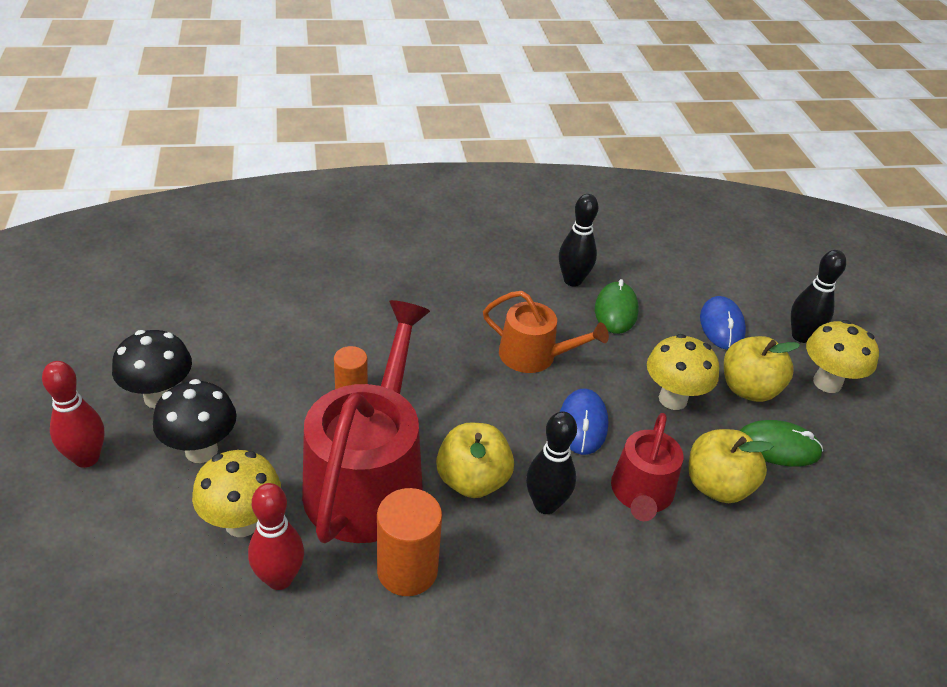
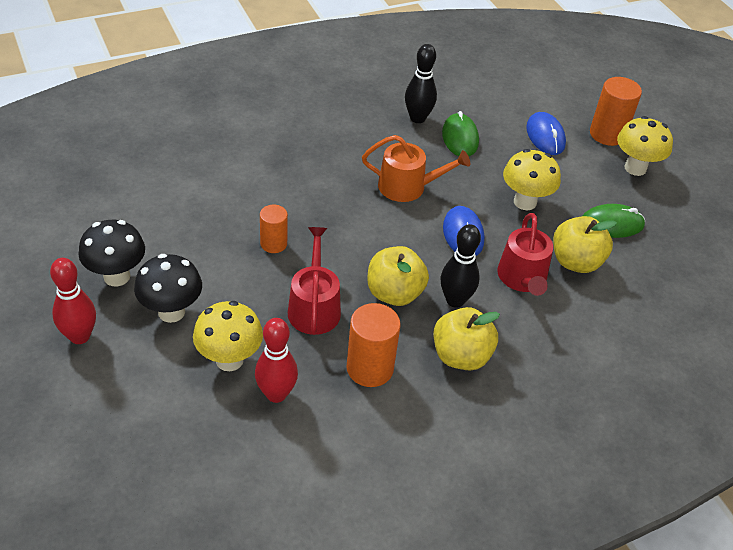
camera: 15 degrees left, 5 degrees up
red watering can [302,300,430,543] -> red watering can [288,227,341,335], size x0.55
yellow apple [724,336,800,402] -> yellow apple moved to [434,307,500,371]
black bowling pin [791,250,846,343] -> orange cylinder [590,77,642,146]

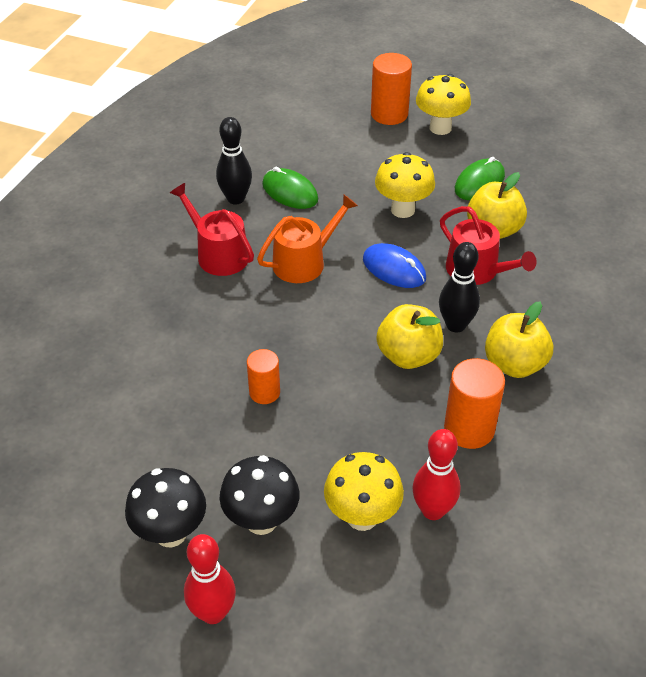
camera: 40 degrees left, 0 degrees up
red watering can [288,227,341,335] -> red watering can moved to [170,183,254,276]
blue mouse [526,112,566,155] -> none

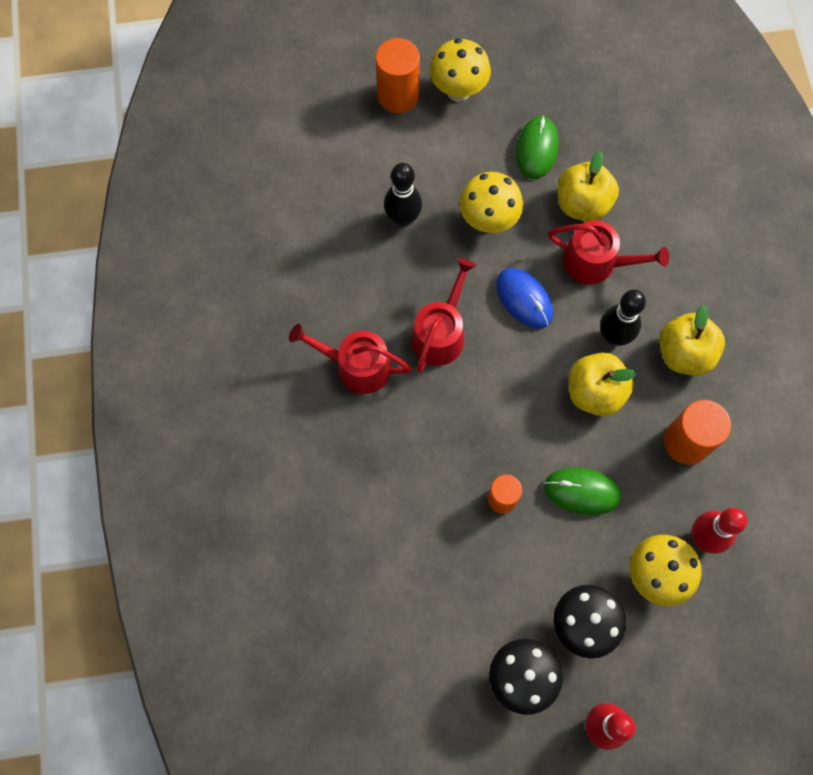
camera: 30 degrees left, 25 degrees up
black bowling pin [216,117,252,205] -> black bowling pin moved to [384,163,422,227]
orange watering can [257,194,358,283] -> red watering can [411,258,476,373]
green mouse [262,167,318,209] -> green mouse moved to [544,468,621,515]
blue mouse [363,243,426,288] -> blue mouse turned 45 degrees clockwise [496,268,553,329]

